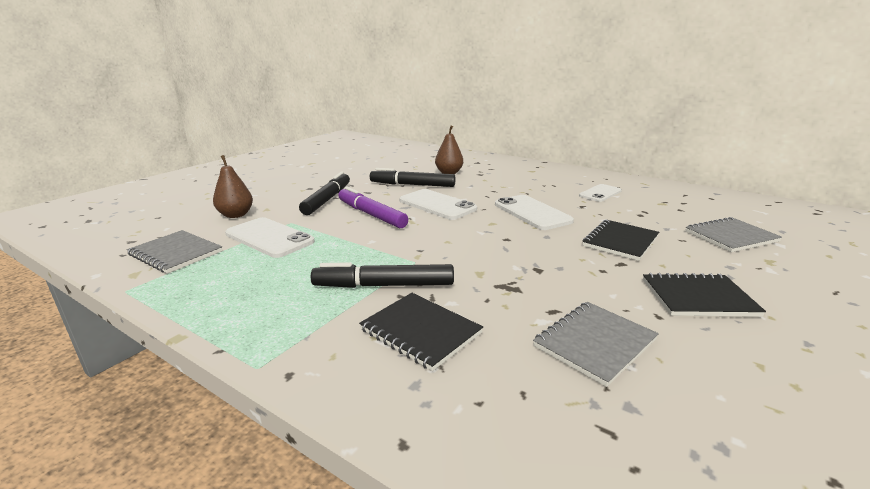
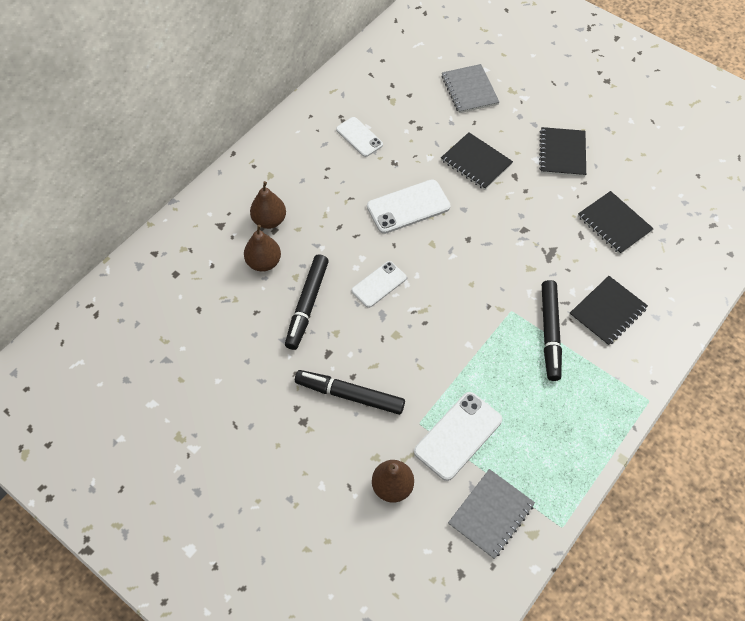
camera: 85 degrees left, 35 degrees up
purple marker [338,186,408,228] -> none
white phone [400,189,477,220] -> white phone [352,261,407,308], size x0.65
grey notebook [533,302,659,387] -> black notebook [578,191,654,254]
none -> brown pear [250,181,286,229]

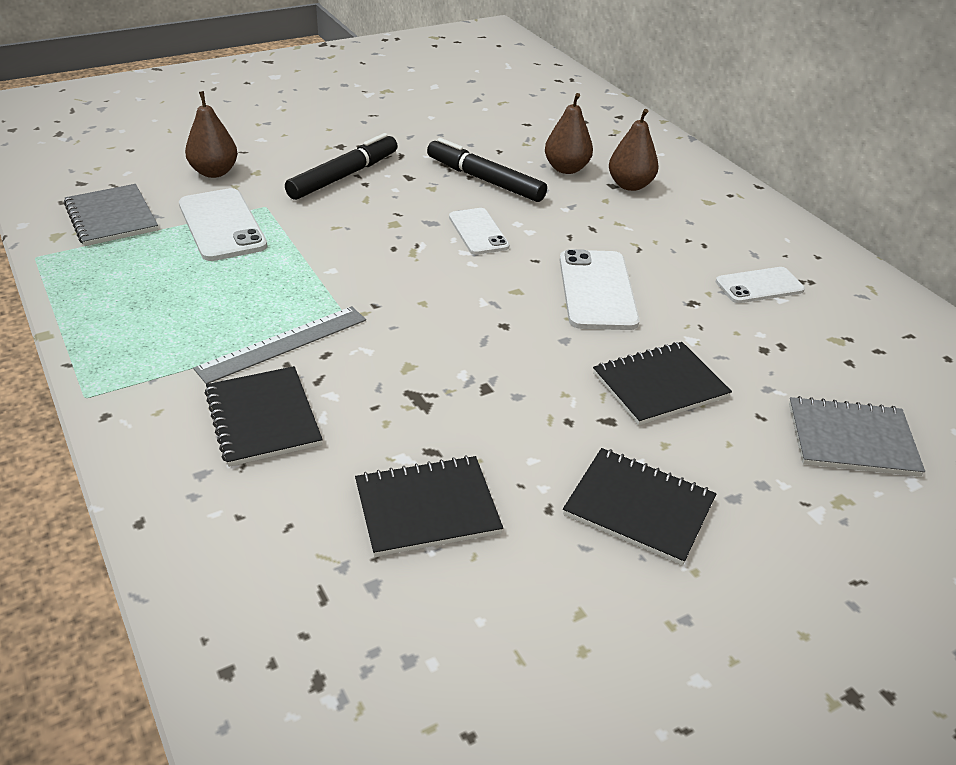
camera: 110 degrees right, 20 degrees down
black marker [542,280,562,381] -> grey ruler [193,306,366,384]

